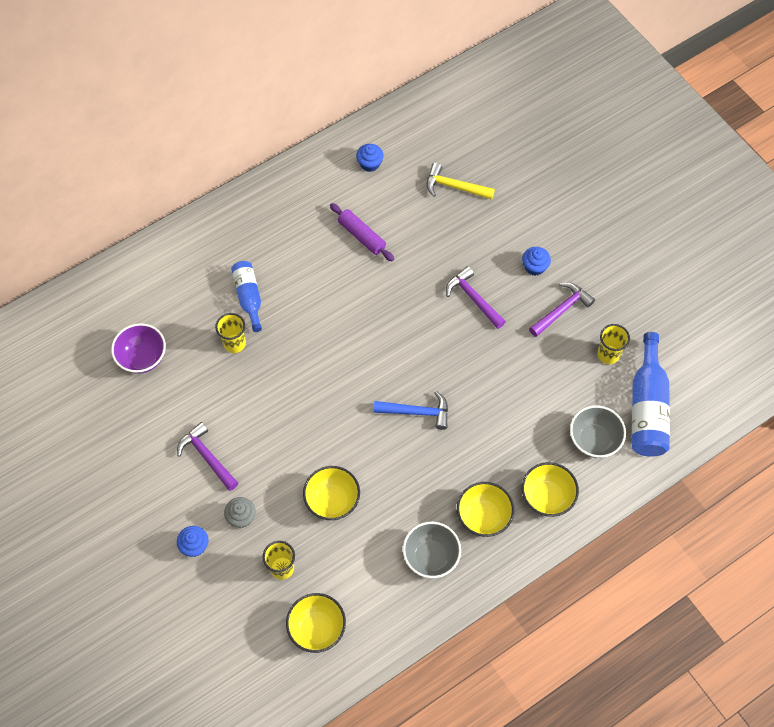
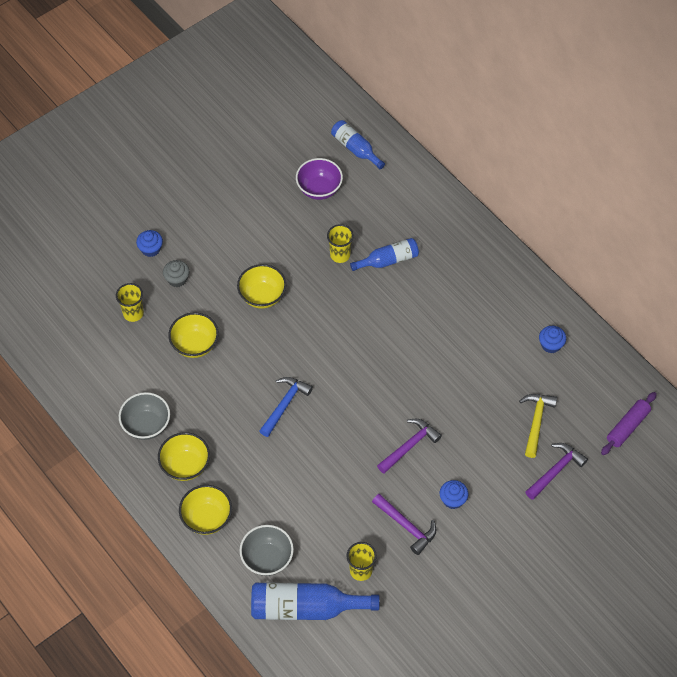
camera: 85 degrees right, 5 degrees down
purple hammer [177,422,238,491] -> purple hammer moved to [525,443,588,500]
yellow bowl [286,593,346,653] -> yellow bowl moved to [237,264,286,309]
purple rolling pin [330,203,394,261] -> purple rolling pin moved to [601,392,657,455]
blue hammer [373,391,448,430] -> blue hammer turned 150 degrees counterclockwise [260,377,313,437]
none -> blue bottle [331,120,385,169]

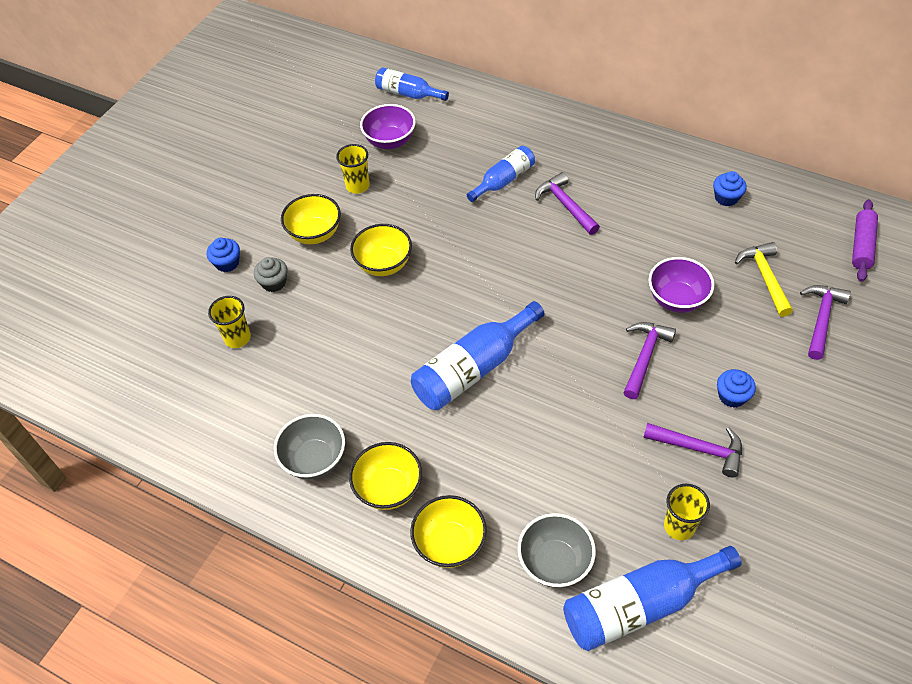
camera: 20 degrees left, 5 degrees down
yellow bowl [168,312,219,358] -> yellow bowl moved to [281,194,341,244]
blue hammer [260,377,313,437] -> blue bottle [411,301,545,410]
yellow cup [327,224,354,263] -> yellow cup moved to [336,144,370,194]
none -> purple hammer [535,172,600,235]
none -> purple bowl [649,257,714,313]

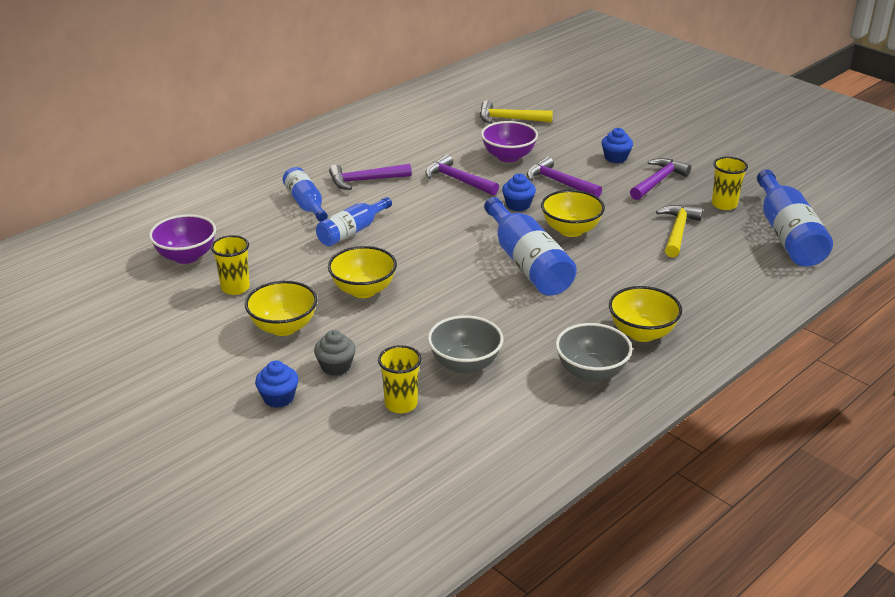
camera: 75 degrees left, 20 degrees down
blue bottle [375,67,449,101] -> blue bottle moved to [316,197,392,246]
yellow bowl [410,495,487,568] -> yellow bowl moved to [541,190,605,237]
grey bowl [518,513,596,588] -> grey bowl moved to [428,315,503,374]
blue cupcake [713,171,747,206] -> blue cupcake moved to [502,173,536,211]
purple hammer [800,285,851,360] -> purple hammer moved to [426,154,499,196]
purple rolling pin [852,199,878,282] -> none
none -> yellow hammer [656,205,703,258]

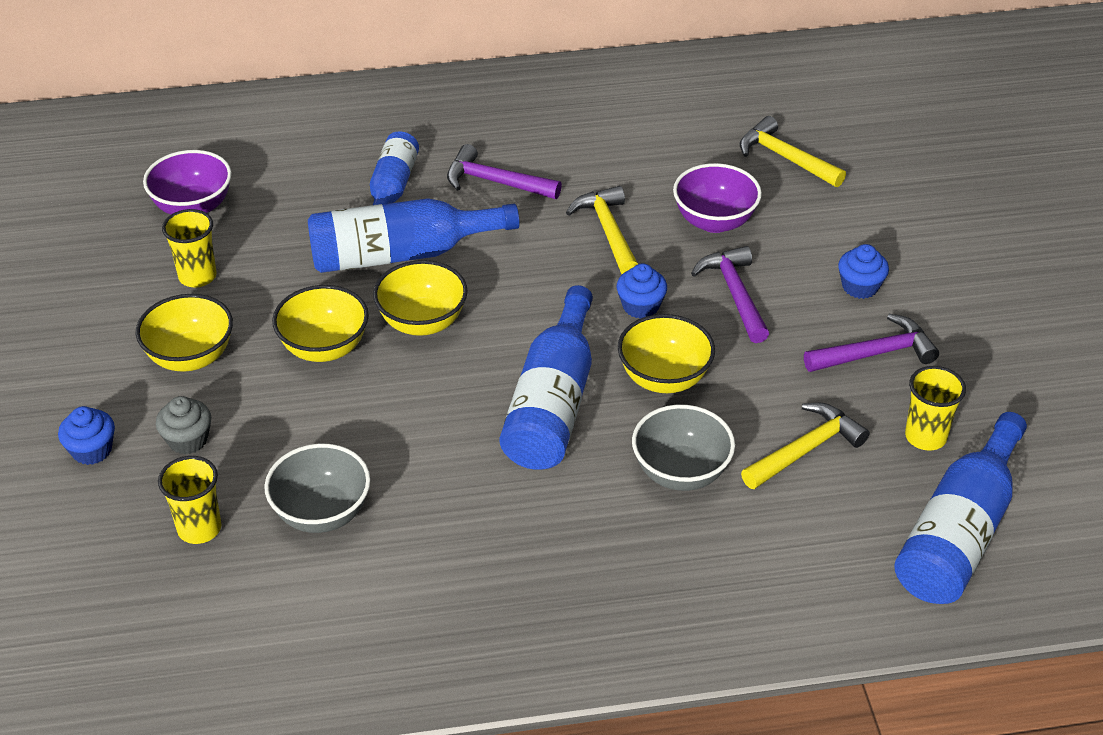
camera: 35 degrees right, 10 degrees up
blue bottle [316,197,392,246] -> blue bottle [308,198,520,273], size x1.62
purple hammer [426,154,499,196] -> yellow hammer [566,186,638,274]
grey bowl [556,323,632,382] -> grey bowl moved to [632,405,735,491]
yellow bowl [609,286,682,342] -> yellow bowl moved to [373,260,467,336]

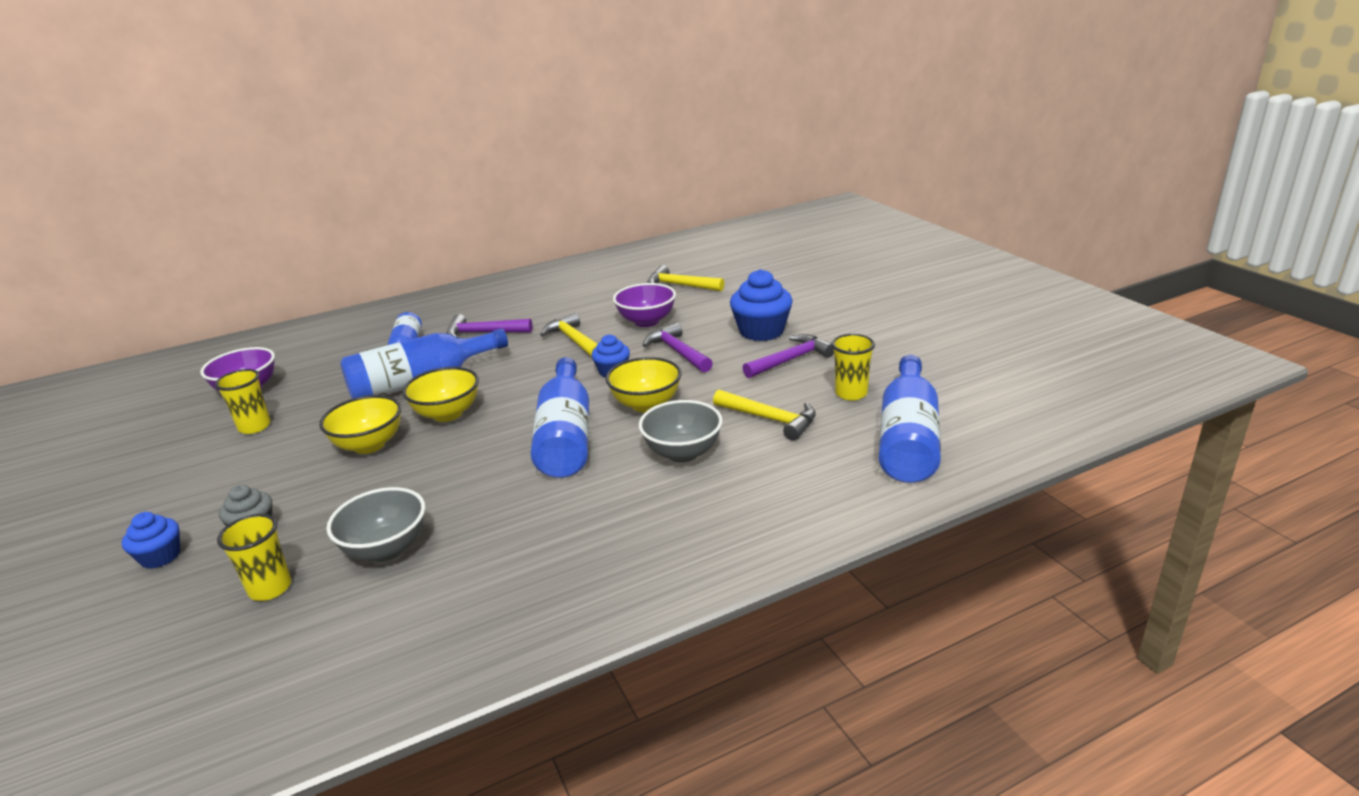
camera: 15 degrees left, 15 degrees down
yellow bowl [136,294,233,372] -> none
yellow hammer [741,403,870,489] -> yellow hammer turned 90 degrees clockwise [713,389,816,441]
blue cupcake [838,244,889,299] -> blue cupcake [730,269,793,341], size x1.72

